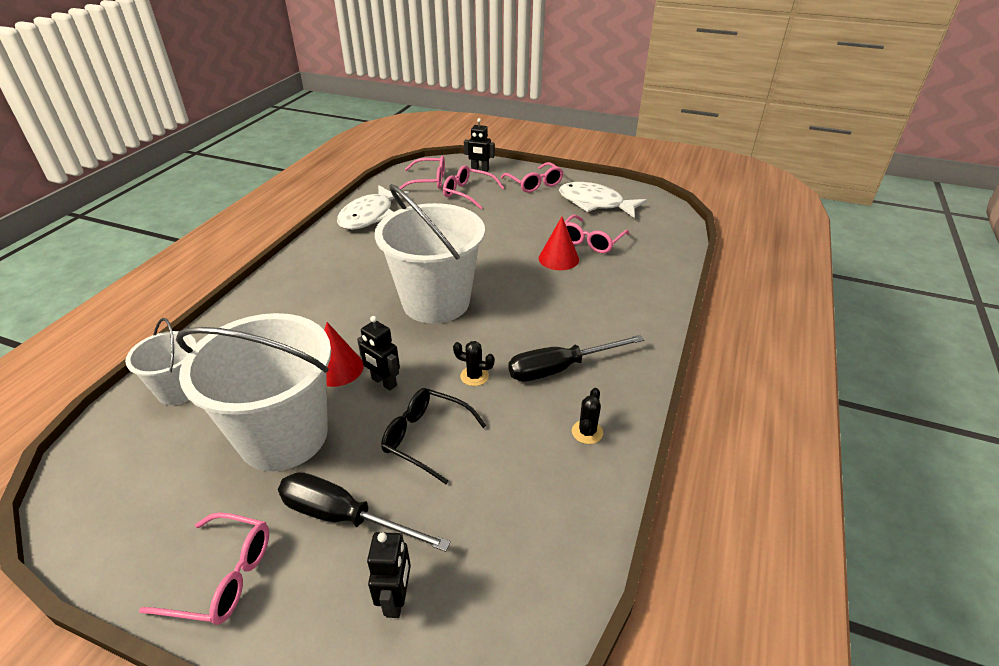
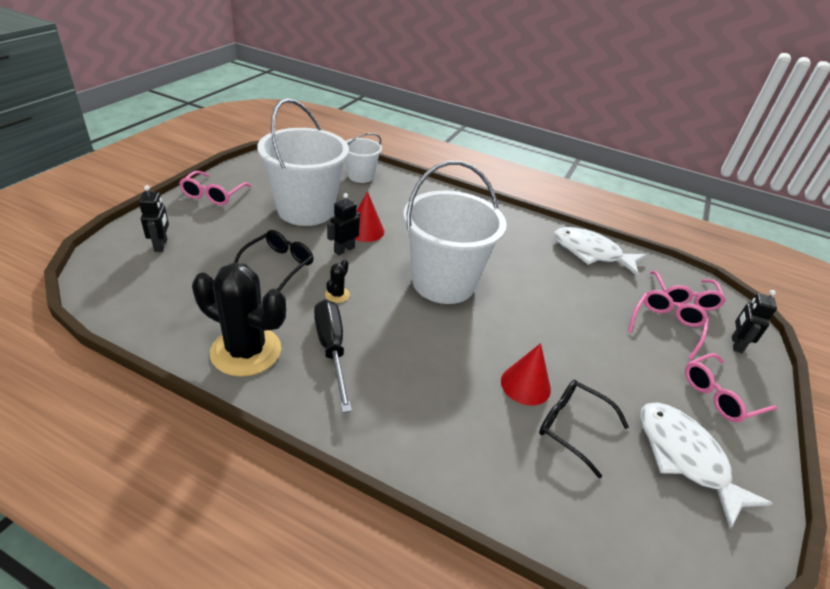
camera: 90 degrees right, 0 degrees up
black screwdriver [278,472,451,552] -> none
black robot [367,532,411,618] -> black robot turned 105 degrees counterclockwise [139,185,169,252]
white fish [559,182,647,218] -> white fish turned 60 degrees counterclockwise [640,402,773,529]
pink glasses [565,215,629,253] -> black glasses [539,380,629,478]
black cactus [572,388,603,444] -> black cactus [192,263,286,377], size x2.43

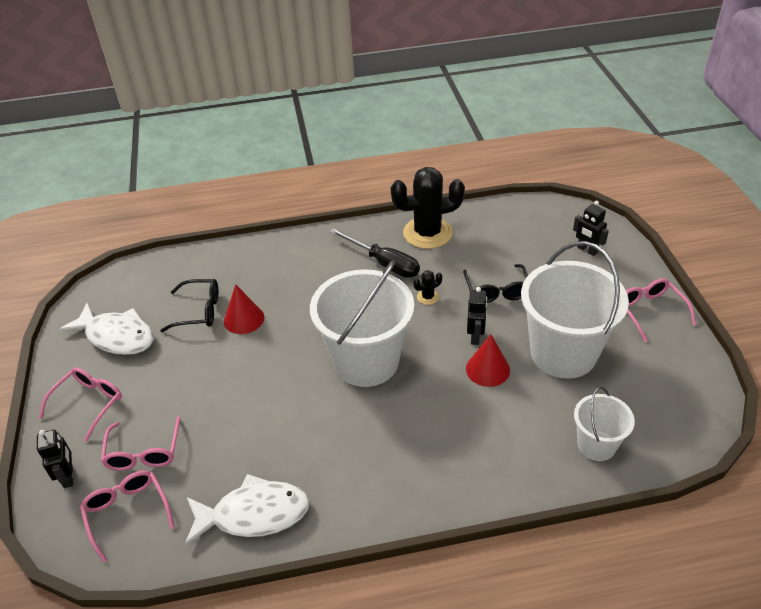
camera: 150 degrees right, 5 degrees up
black cactus [325,259,350,303] -> black cactus turned 75 degrees clockwise [413,270,442,305]

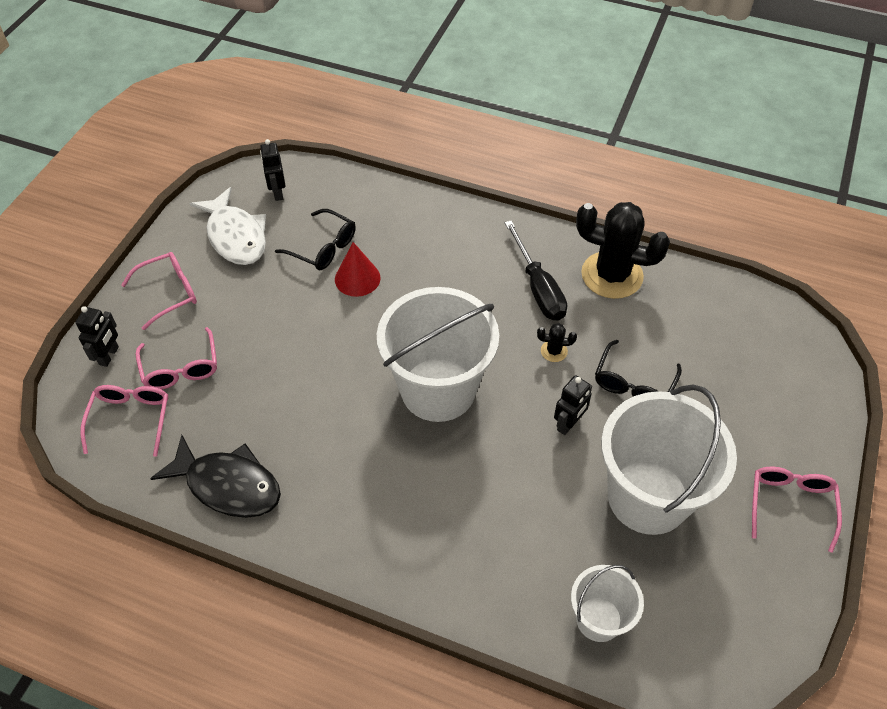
camera: 30 degrees right, 10 degrees up
pink glasses [101,416,181,471] -> pink glasses turned 45 degrees counterclockwise [135,327,217,390]
white fish [184,474,310,546] -> black fish [150,435,281,518]
red cone [466,335,510,387] -> none
black robot [573,201,609,256] -> black robot moved to [260,139,285,201]

